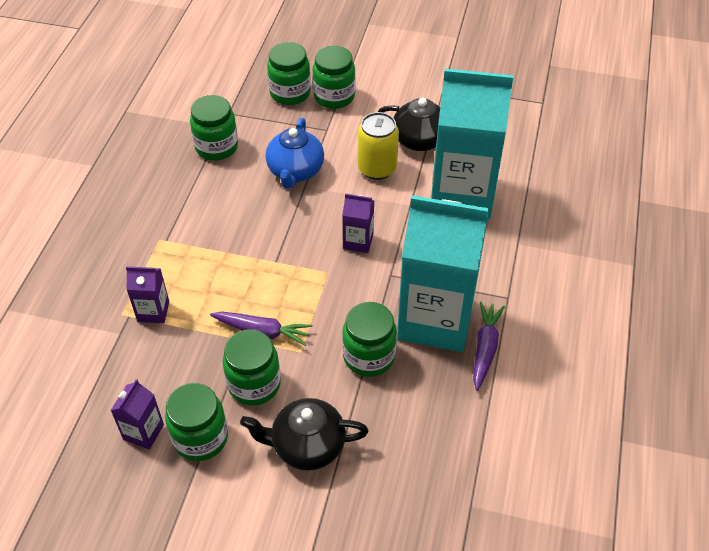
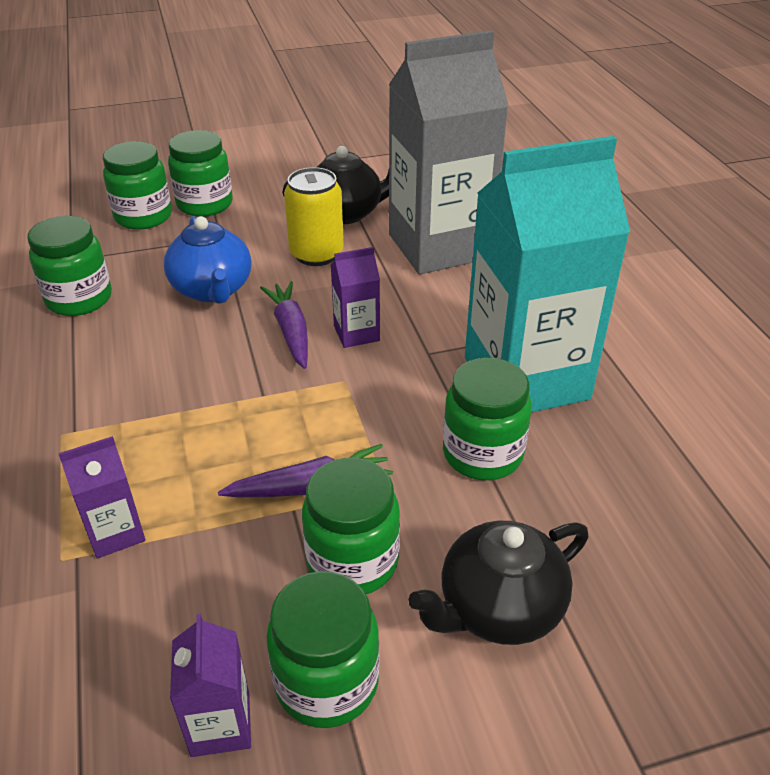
camera: 30 degrees left, 10 degrees down
turquoise carton [431,69,514,219] -> grey carton [389,30,509,274]
purple carrot [473,302,505,391] -> purple carrot moved to [260,281,308,369]

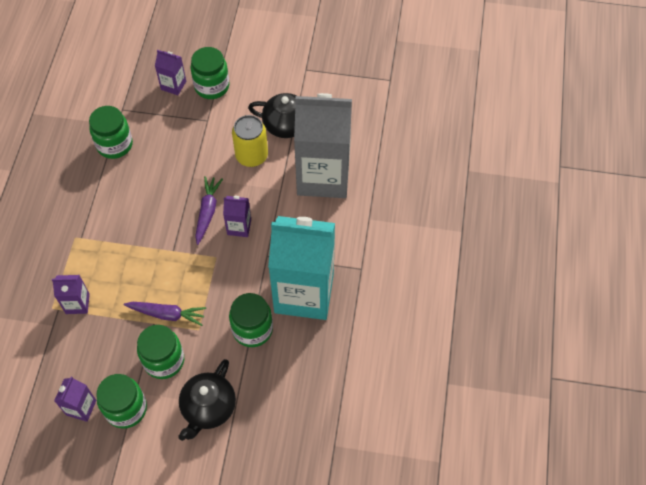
camera: 25 degrees right, 20 degrees up
green jar [103,141,172,230] -> purple carton [155,50,186,95]
blue teapot [164,216,251,304] -> none
black teapot [408,521,589,645] -> black teapot turned 60 degrees counterclockwise [178,359,236,441]

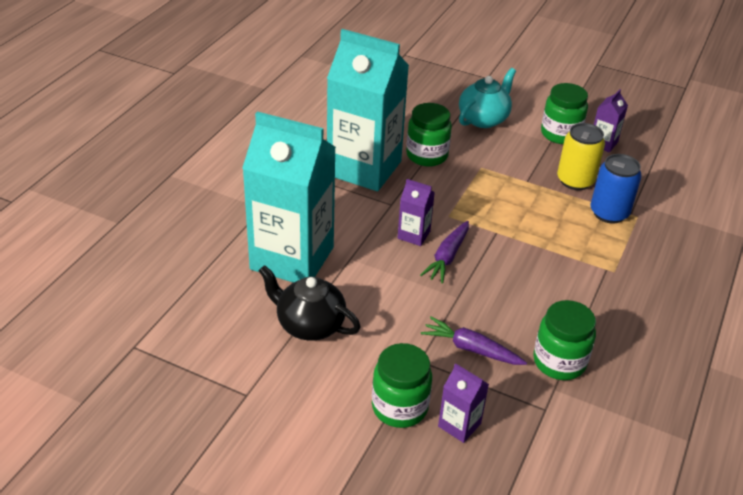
camera: 165 degrees left, 20 degrees down
purple carton [52,275,90,314] -> blue can [590,154,642,224]
purple carrot [124,302,206,326] -> purple carrot moved to [421,317,527,365]
green jar [137,325,184,379] -> none
black teapot [178,359,236,441] -> turquoise teapot [459,68,516,128]
yellow can [232,115,268,167] -> yellow can moved to [557,123,605,190]
grey carton [294,93,352,198] -> turquoise carton [242,111,336,283]

